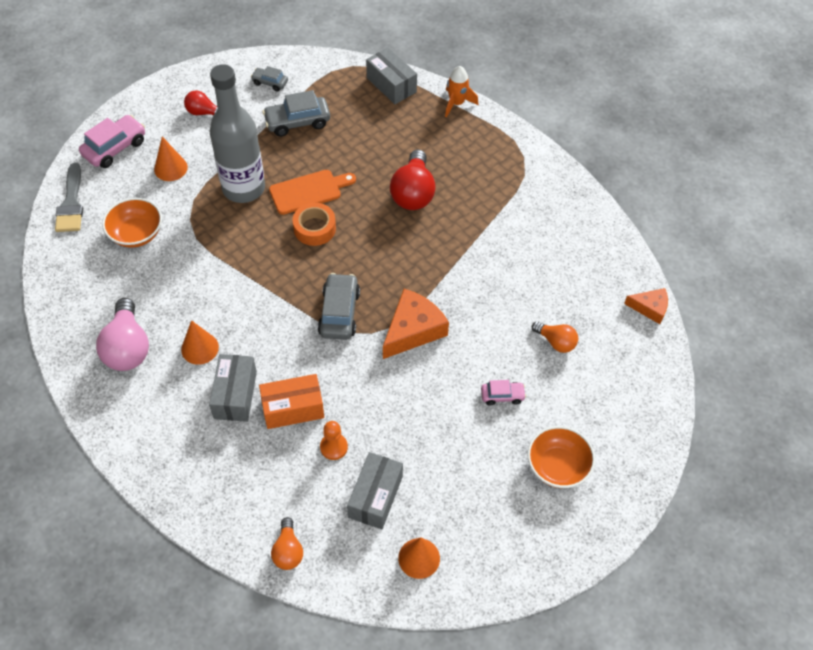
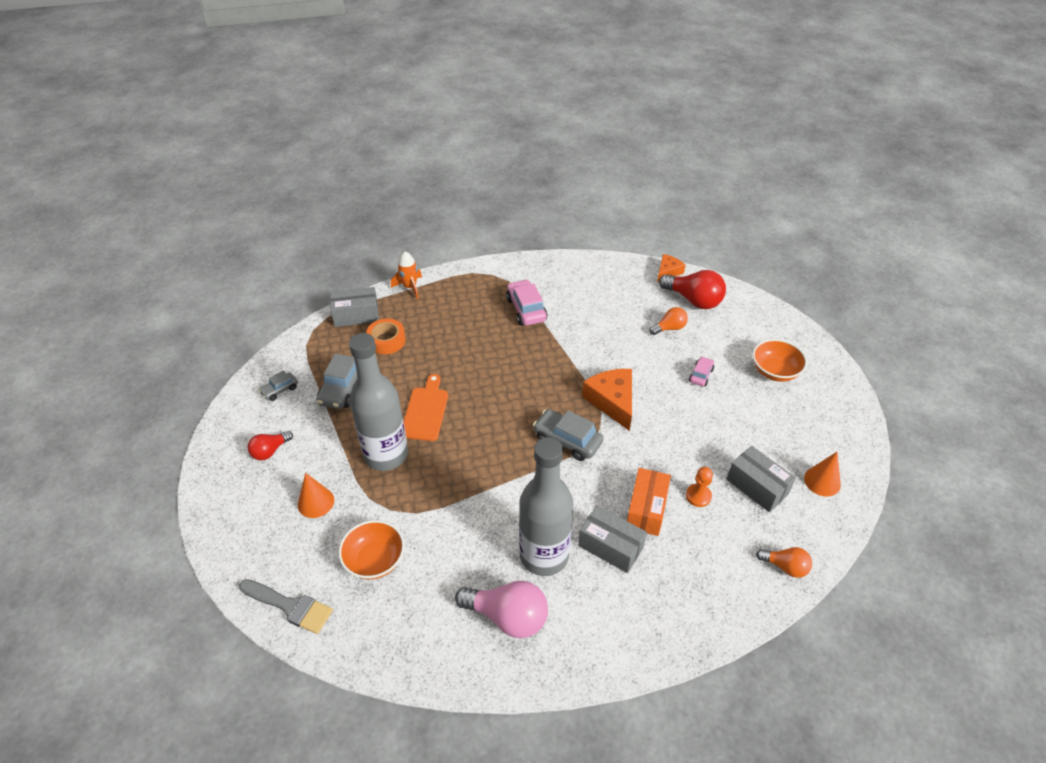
camera: 60 degrees left, 10 degrees down
pink car [79,115,145,168] -> pink car moved to [506,279,547,326]
orange cone [181,320,219,365] -> grey bottle [519,437,573,576]
orange tape [293,203,336,246] -> orange tape moved to [366,318,405,354]
red light bulb [390,149,436,210] -> red light bulb moved to [659,270,726,309]

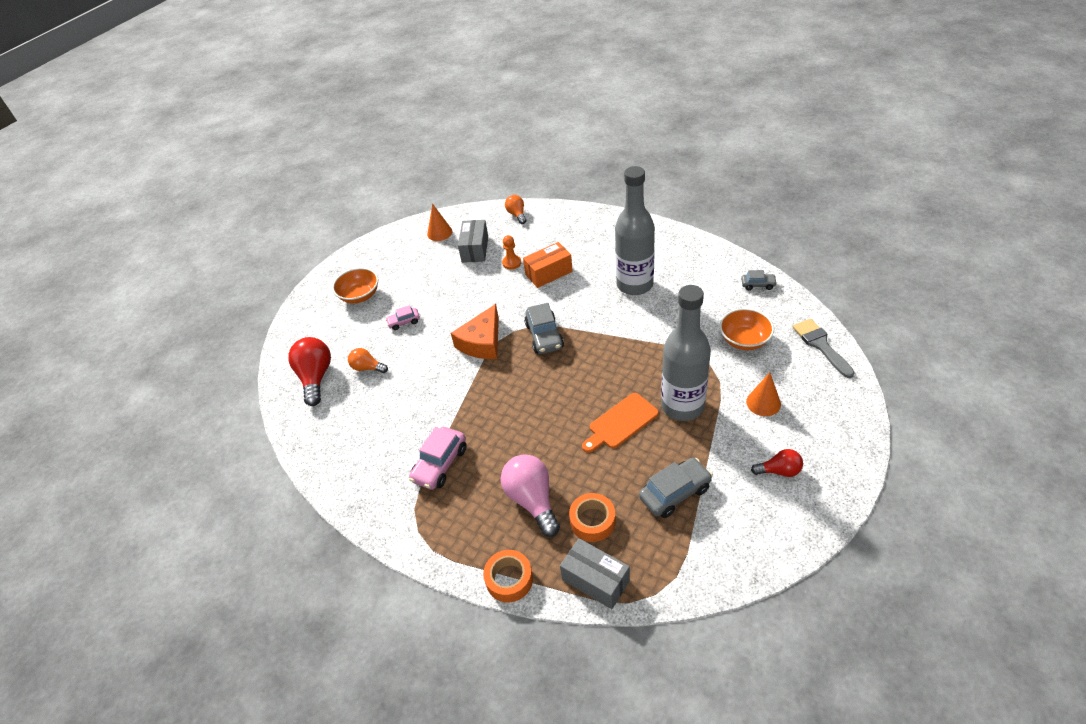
camera: 130 degrees left, 0 degrees up
grey car [258,370,298,401] -> grey car moved to [741,270,777,290]
orange rocket [391,252,422,299] -> orange tape [483,550,533,602]
pink light bulb [455,581,548,638] -> pink light bulb moved to [501,454,560,537]
grey box [578,506,647,573] -> none
orange cheese [657,254,686,282] -> none

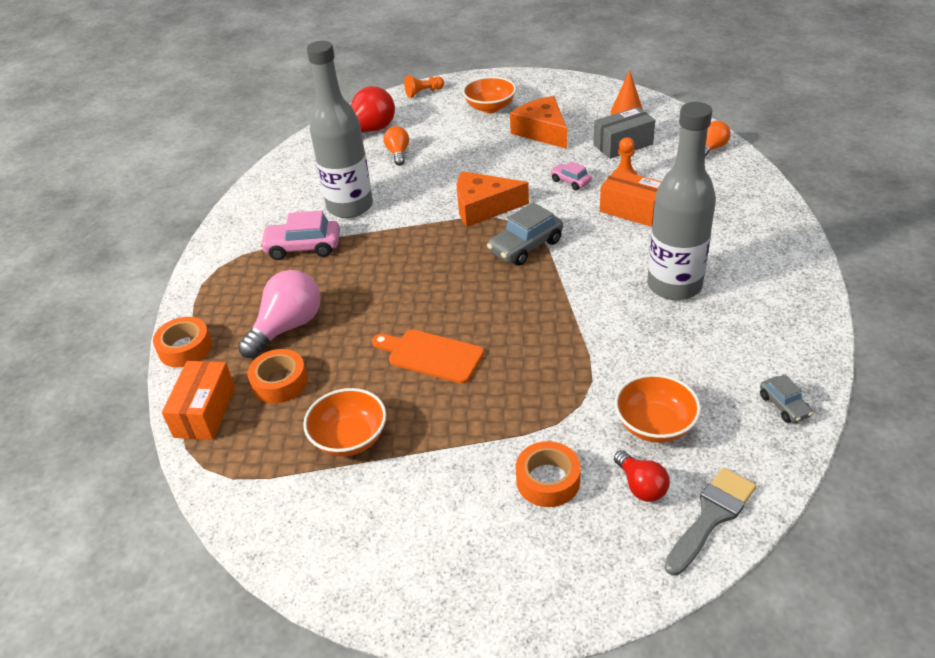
camera: 60 degrees right, 5 degrees down
pink car [386,305,420,330] -> pink car moved to [550,161,592,190]
grey box [560,538,630,609] -> orange box [162,361,235,440]
grey car [639,458,713,518] -> orange bowl [303,388,386,456]
grey bottle [661,285,711,421] -> grey bottle moved to [307,41,373,218]
orange cone [746,372,781,416] -> orange tape [516,441,581,507]
red light bulb [751,449,803,477] -> red light bulb moved to [614,450,670,502]
none -> orange pawn [404,75,444,98]
none -> orange cheese [510,96,567,149]

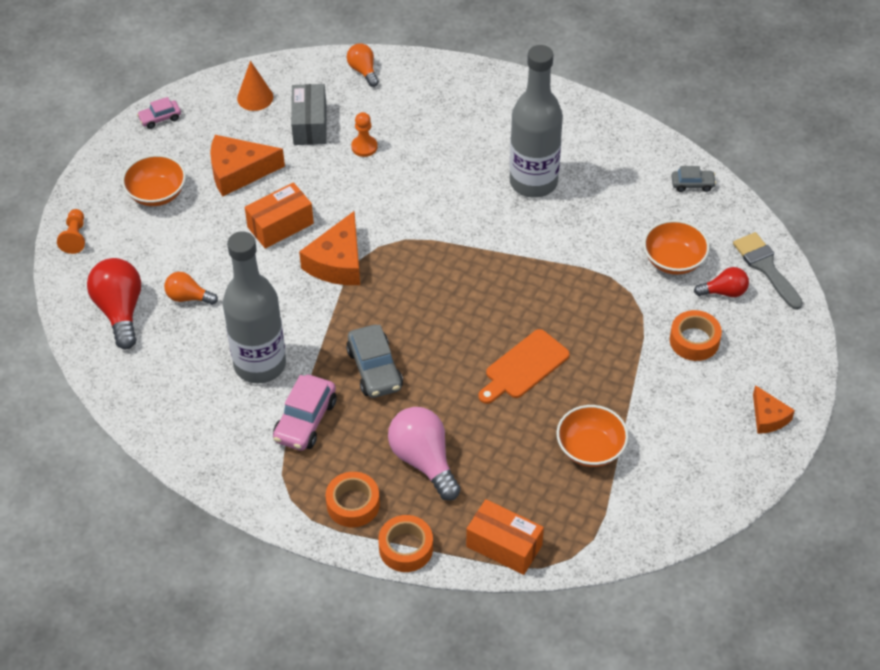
camera: 70 degrees left, 10 degrees up
orange tape [247,349,308,404] -> orange tape moved to [326,472,380,527]
grey car [487,202,563,266] -> grey car moved to [346,325,403,398]
pink car [550,161,592,190] -> pink car moved to [137,97,181,129]
orange box [600,169,661,227] -> orange box moved to [245,182,314,249]
none -> orange cheese [753,385,795,434]

